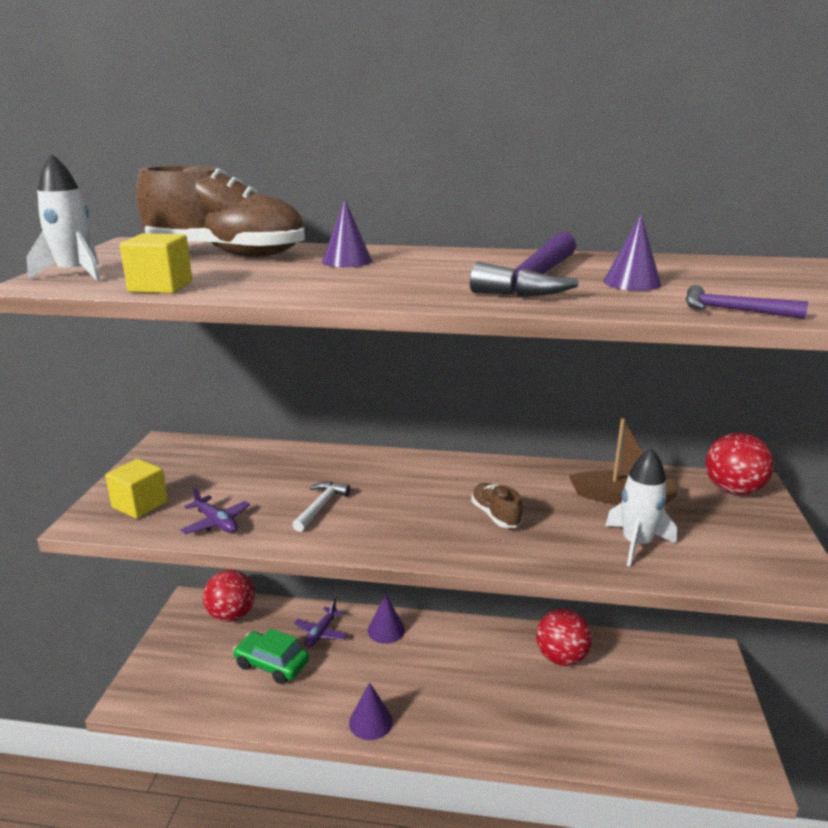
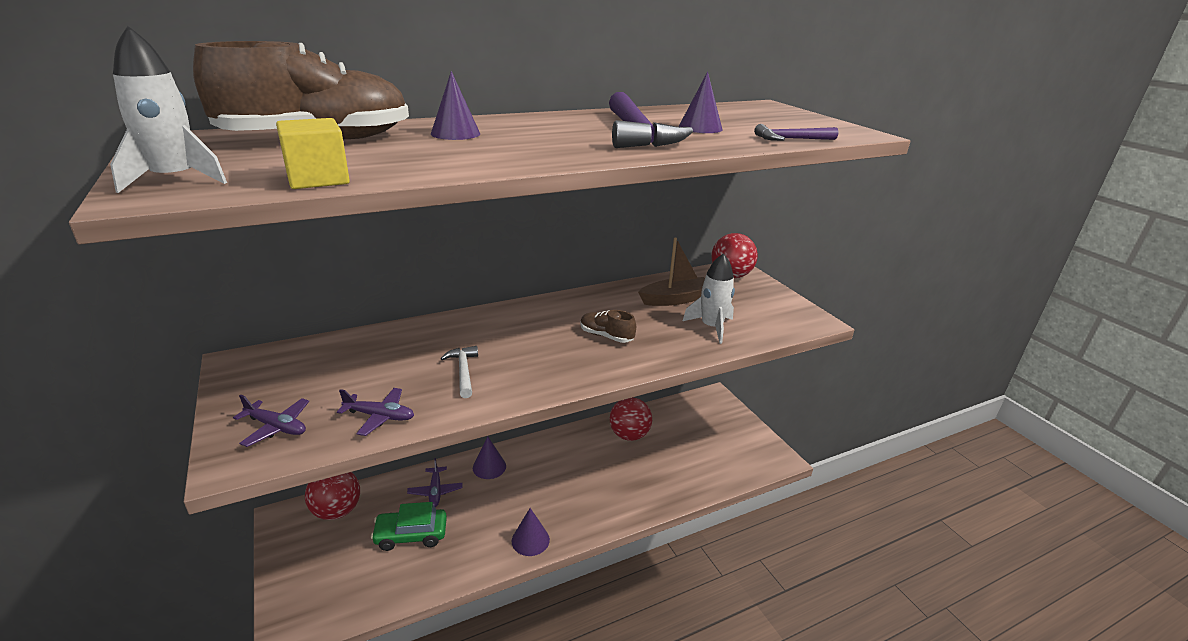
camera: 35 degrees left, 5 degrees up
yellow cube [105,459,168,518] -> purple plane [233,395,309,447]

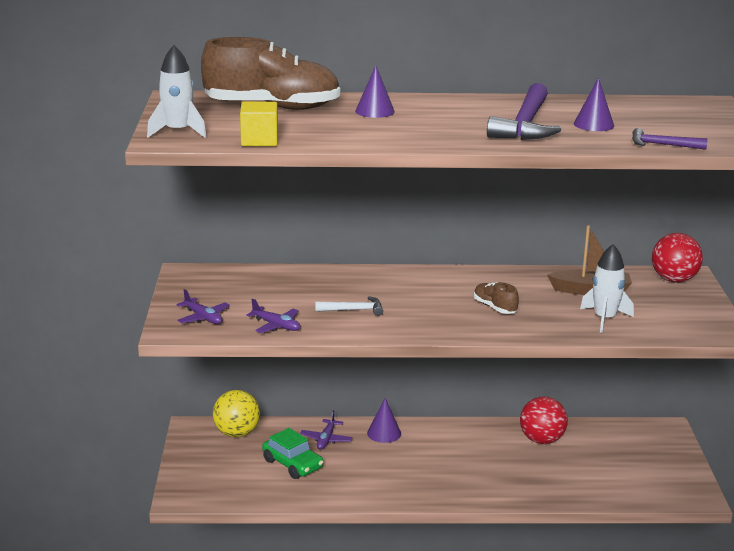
camera: 25 degrees right, 5 degrees down
red ball [305,472,360,520] -> yellow ball [213,390,260,437]
green car [371,502,447,551] -> green car turned 150 degrees counterclockwise [262,428,323,479]
white hammer [441,346,478,398] -> white hammer turned 75 degrees clockwise [315,296,383,316]
purple cone [511,508,550,556] -> none

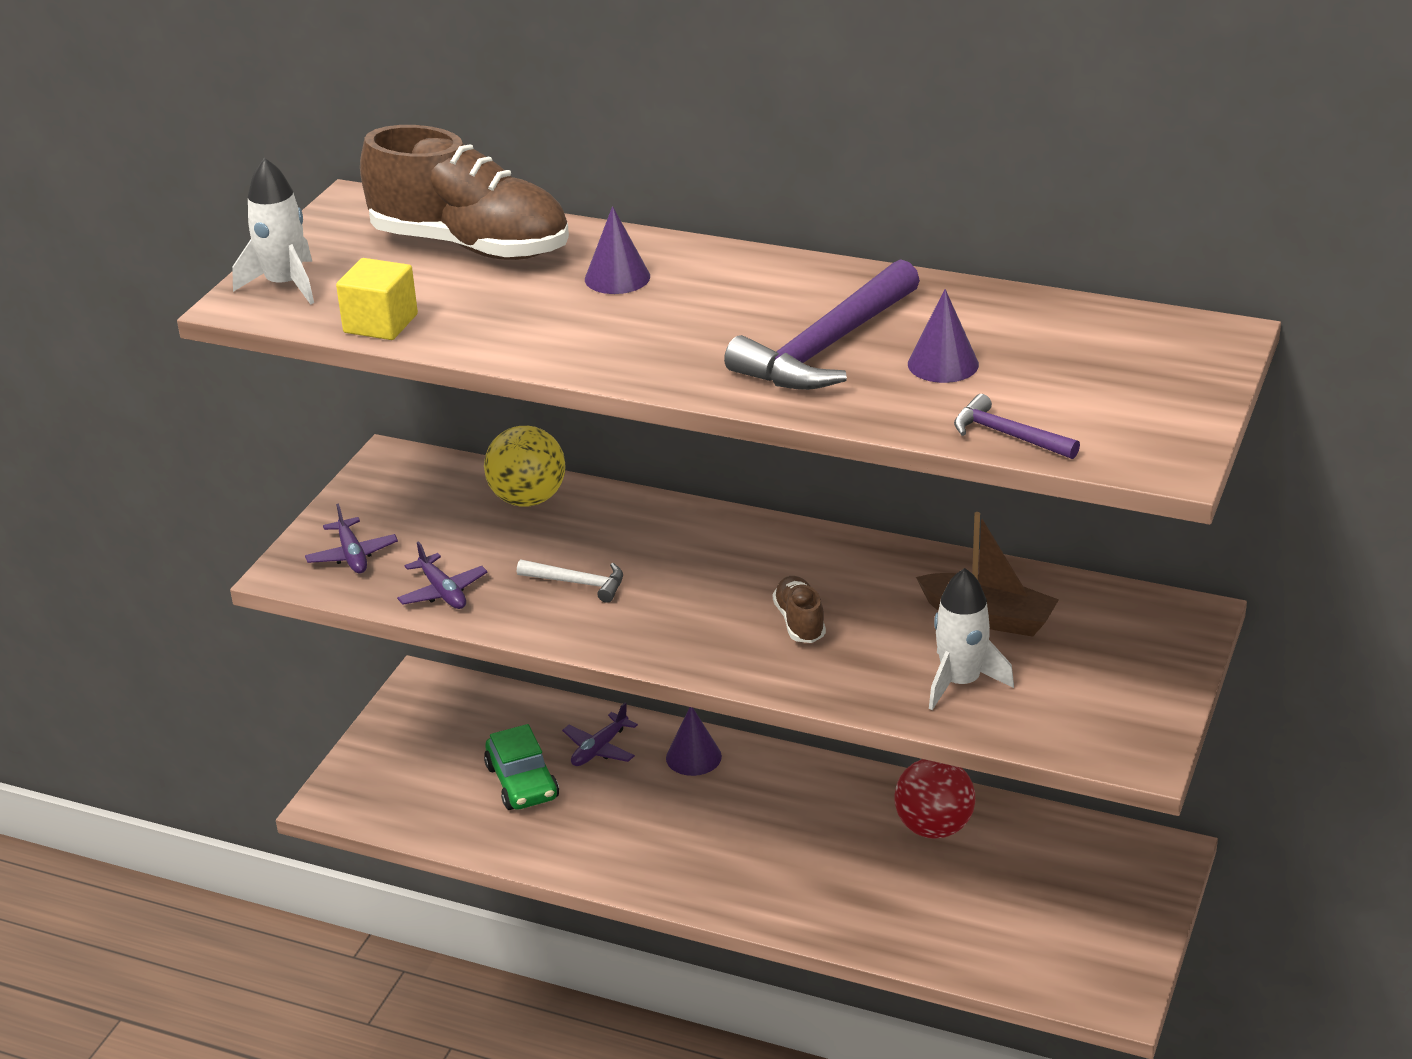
camera: 25 degrees right, 10 degrees up
yellow ball [213,390,260,437] -> yellow ball moved to [484,426,566,507]
red ball [652,233,703,283] -> none

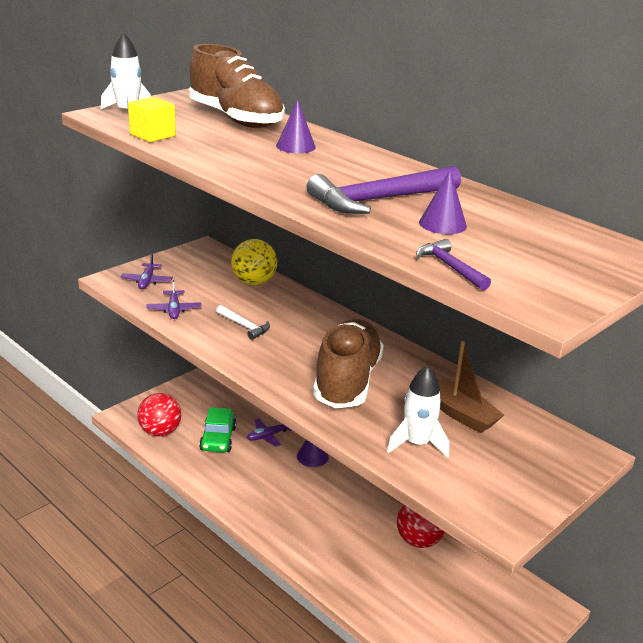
camera: 20 degrees right, 5 degrees down
brown shoe [773,576,826,643] -> brown shoe [313,319,384,408], size x2.26
none -> red ball [137,393,181,437]

